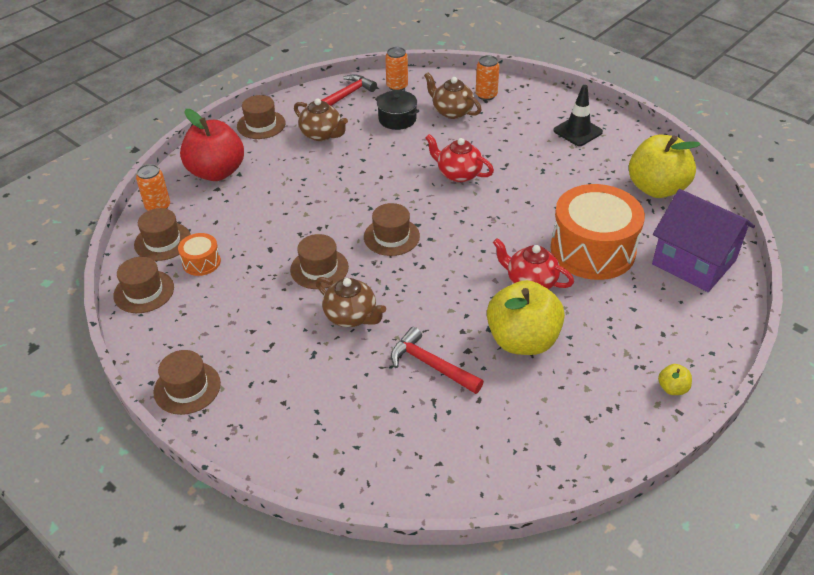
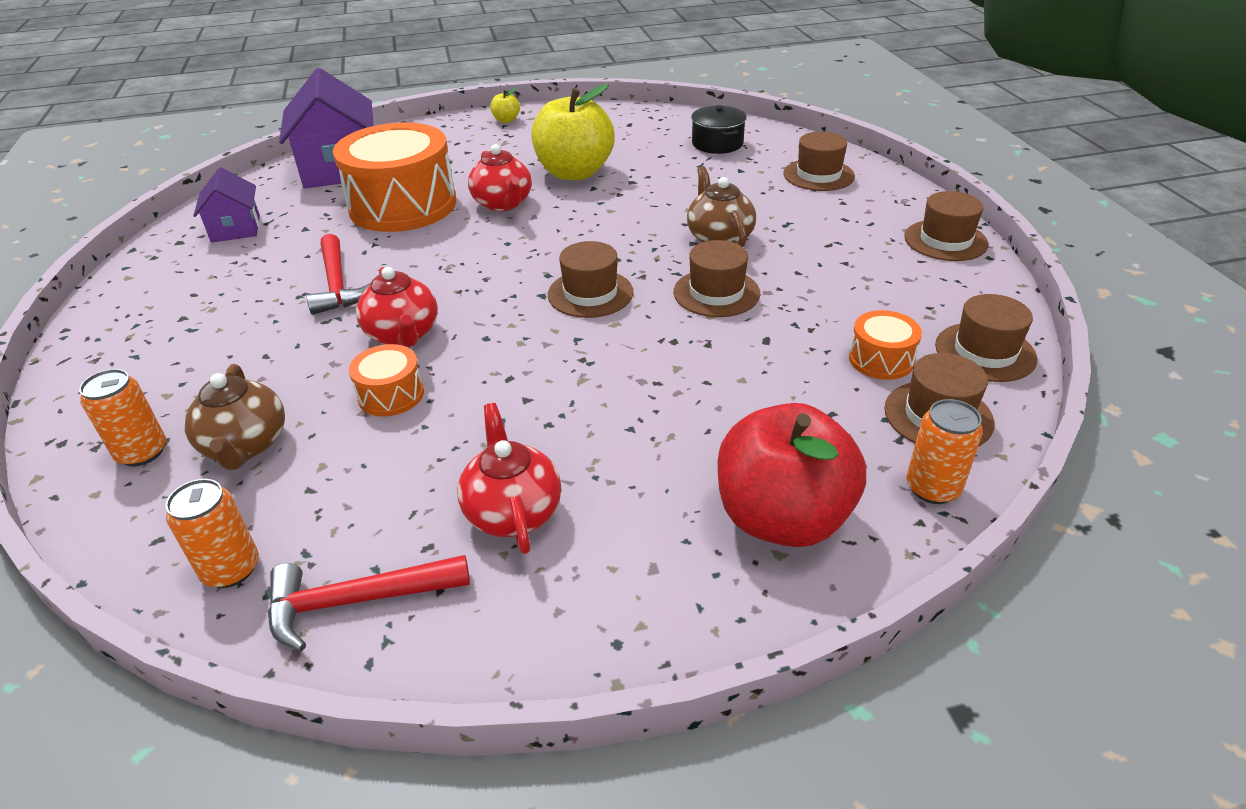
camera: 145 degrees left, 5 degrees down
brown hat [237,95,286,139] -> brown hat moved to [783,132,855,191]
brown teapot [294,98,348,141] -> red teapot [457,403,561,554]
black pot [375,90,420,130] -> black pot moved to [691,105,747,154]
red hammer [391,327,484,394] -> red hammer moved to [306,234,371,315]
black traffic cone [553,85,603,146] -> none
yellow apple [629,135,701,198] -> purple house [193,167,260,243]
none -> orange drum [349,344,424,417]

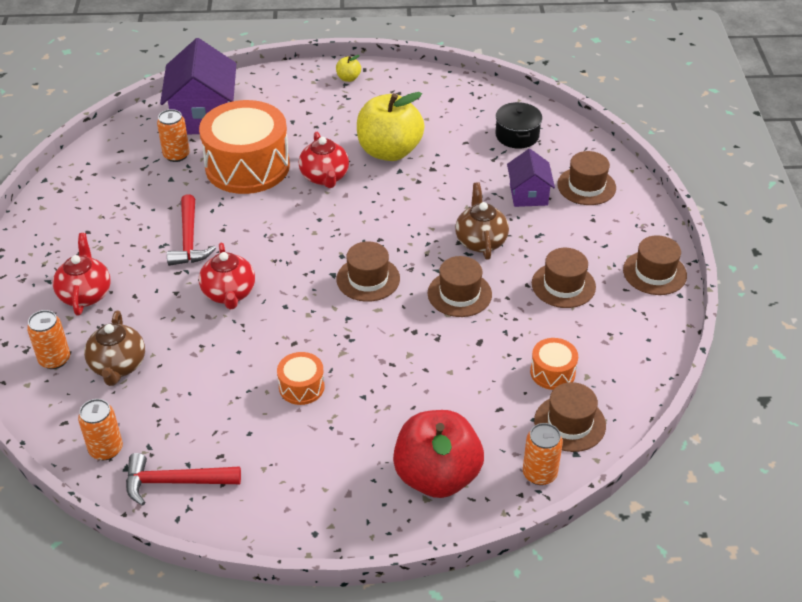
camera: 10 degrees right, 5 degrees up
purple house [193,167,260,243] -> purple house moved to [507,149,555,207]
orange drum [349,344,424,417] -> orange drum moved to [277,352,325,405]
red teapot [457,403,561,554] -> red teapot moved to [53,233,111,316]
brown hat [935,294,1037,382] -> brown hat moved to [532,248,596,308]
none -> orange can [157,109,190,162]

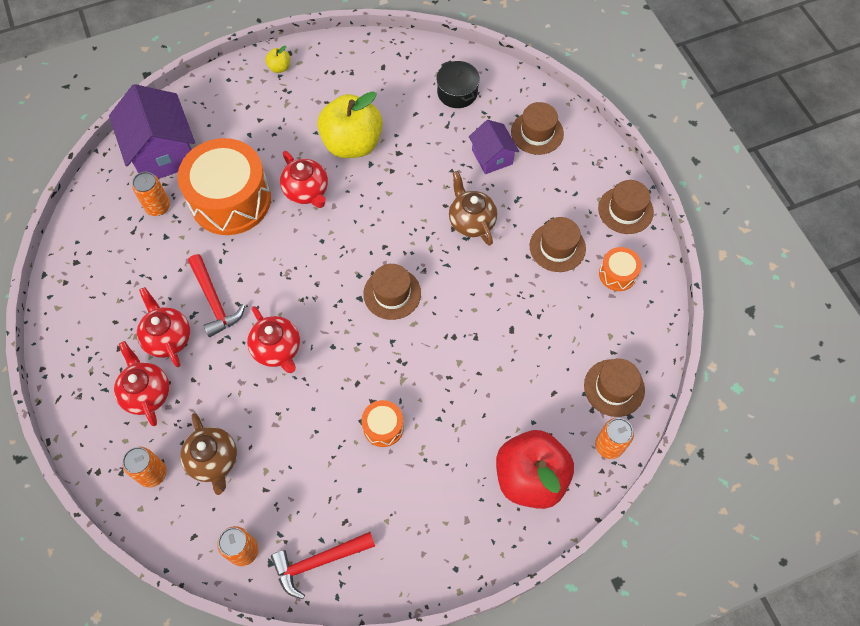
camera: 20 degrees left, 20 degrees up
brown hat [428,256,492,317] -> none
orange drum [530,338,578,390] -> orange drum moved to [599,247,642,291]
none -> red teapot [137,287,190,367]

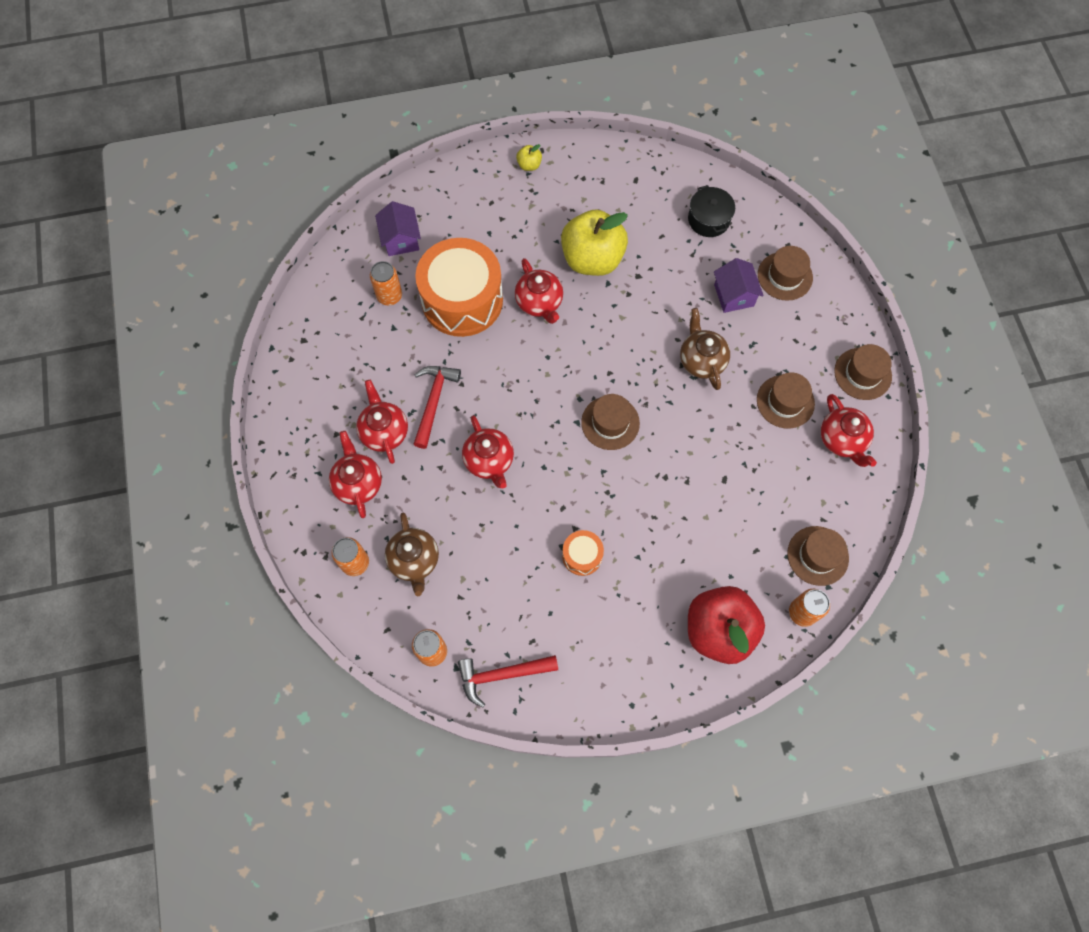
camera: 10 degrees right, 5 degrees up
purple house [109,84,195,179] -> purple house [375,201,421,256], size x0.56
red hammer [188,254,245,337] -> red hammer turned 150 degrees counterclockwise [413,366,461,449]
orange drum [599,247,642,291] -> red teapot [821,394,877,467]

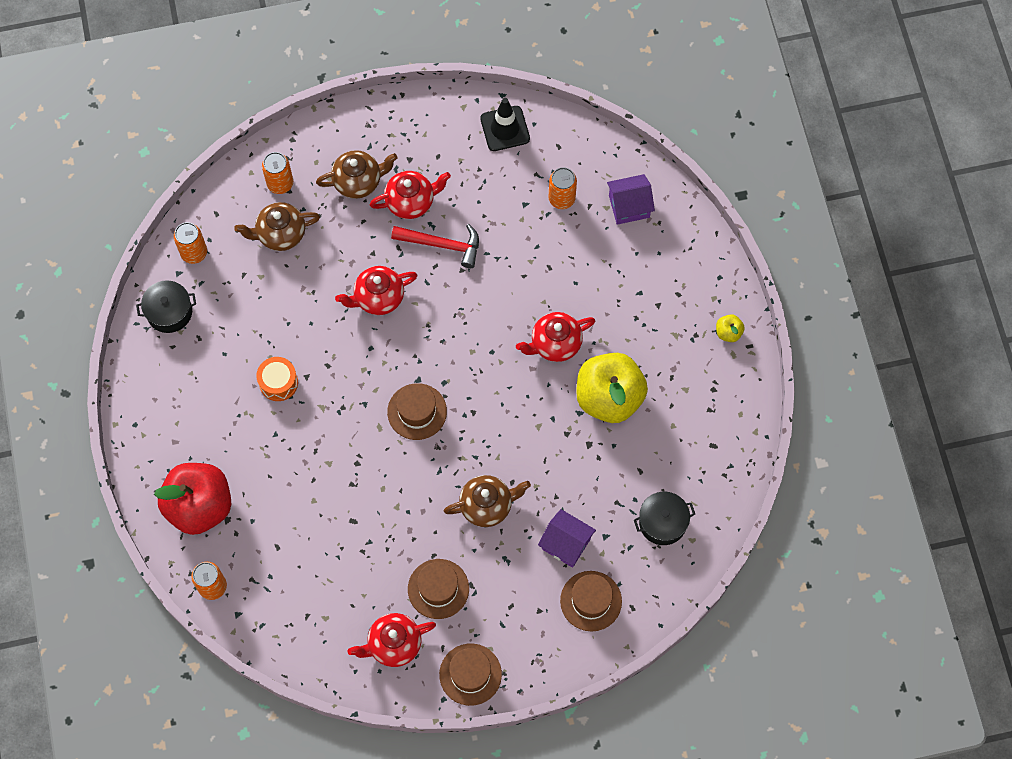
camera: 90 degrees right, 0 degrees up
red teapot [329,431,382,518] -> brown teapot [316,150,398,199]
orange drum [415,238,503,337] -> none
red hammer [458,655,558,708] -> black pot [136,280,196,333]
purple house [714,258,764,313] -> purple house turned 45 degrees clockwise [538,509,596,568]
brown hat [787,526,849,586] -> none
none -> black traffic cone [480,98,530,151]

